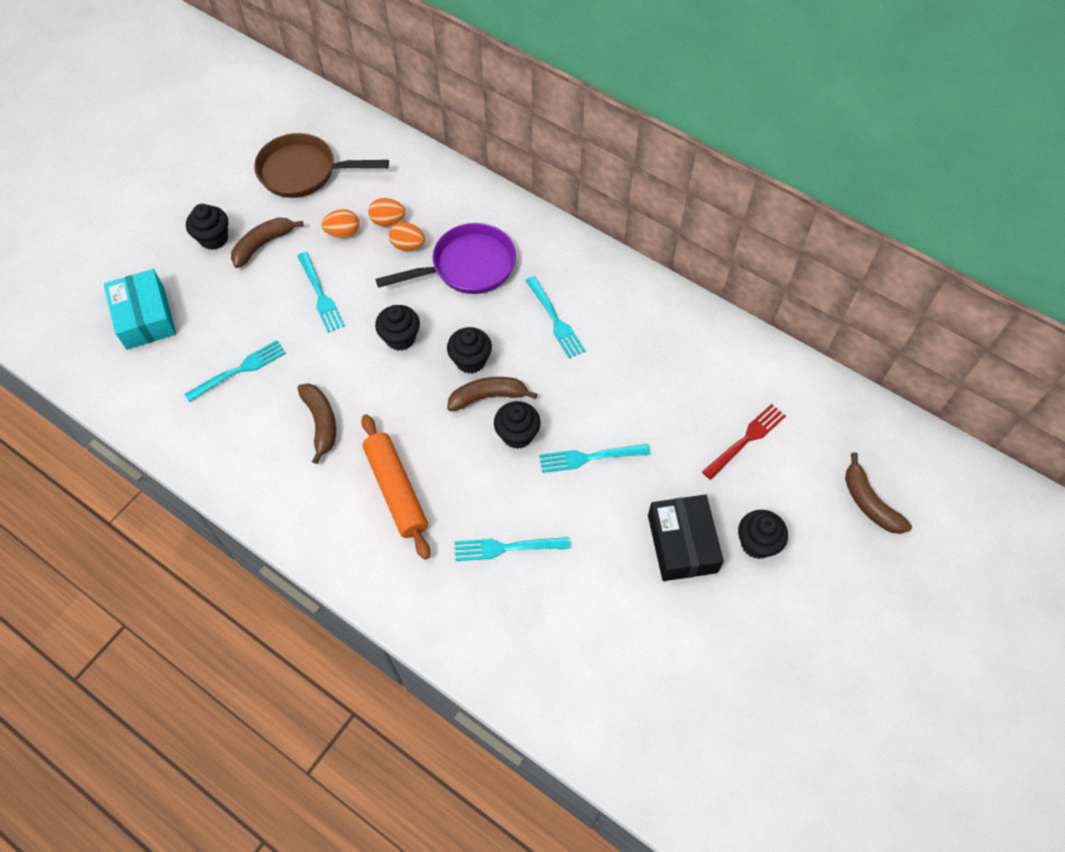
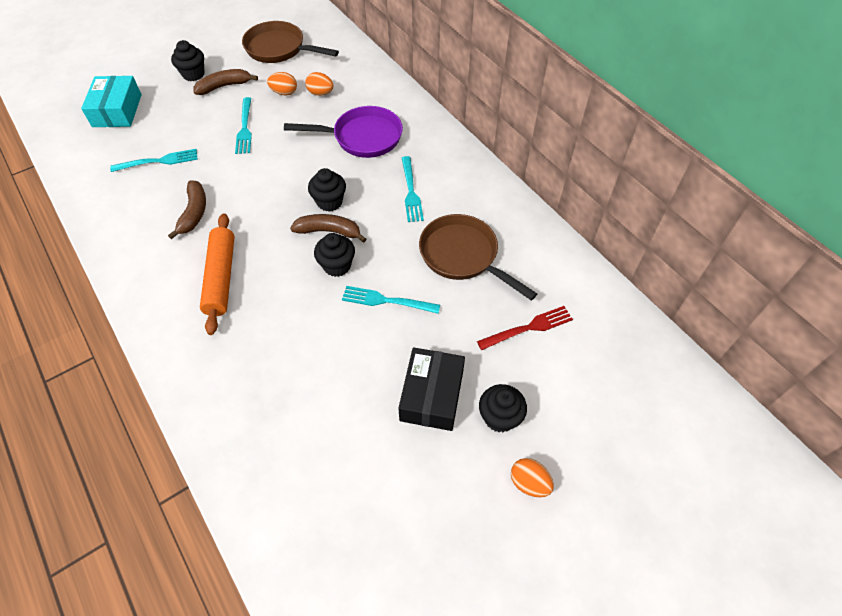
camera: 20 degrees right, 5 degrees down
black cupcake [375,305,420,351] -> none
orange egg [389,222,425,251] -> orange egg moved to [511,458,554,497]
turquoise fork [455,537,570,561] -> none
brown banana [845,452,912,534] -> none
none -> brown pan [419,214,537,301]

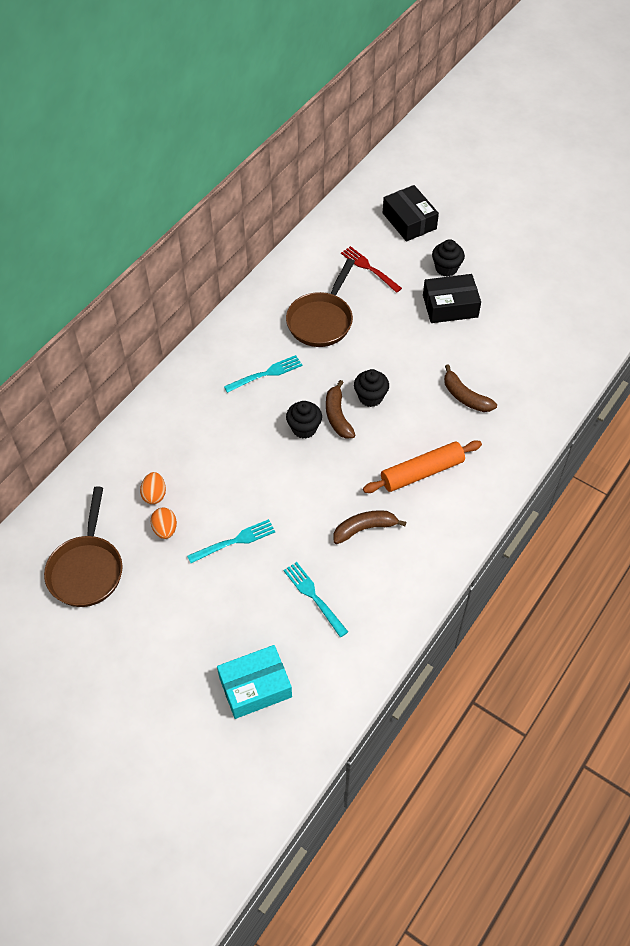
camera: 110 degrees left, 0 degrees up
black cupcake [171,40,205,81] -> none
brown banana [194,69,258,95] -> brown banana moved to [444,364,497,412]
purple pan [284,106,403,158] -> none
turquoise fork [342,286,440,314] -> none
orange egg [511,458,554,497] -> none
none -> black box [383,185,439,242]

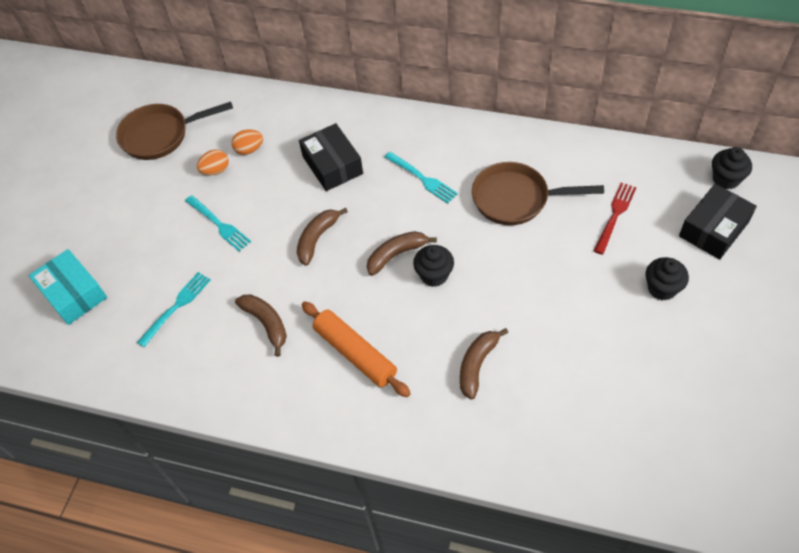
camera: 75 degrees right, 0 degrees up
black cupcake [286,401,322,438] -> black cupcake moved to [712,147,752,190]
black box [423,274,481,323] -> black box moved to [299,123,363,191]
none -> brown banana [297,208,348,266]

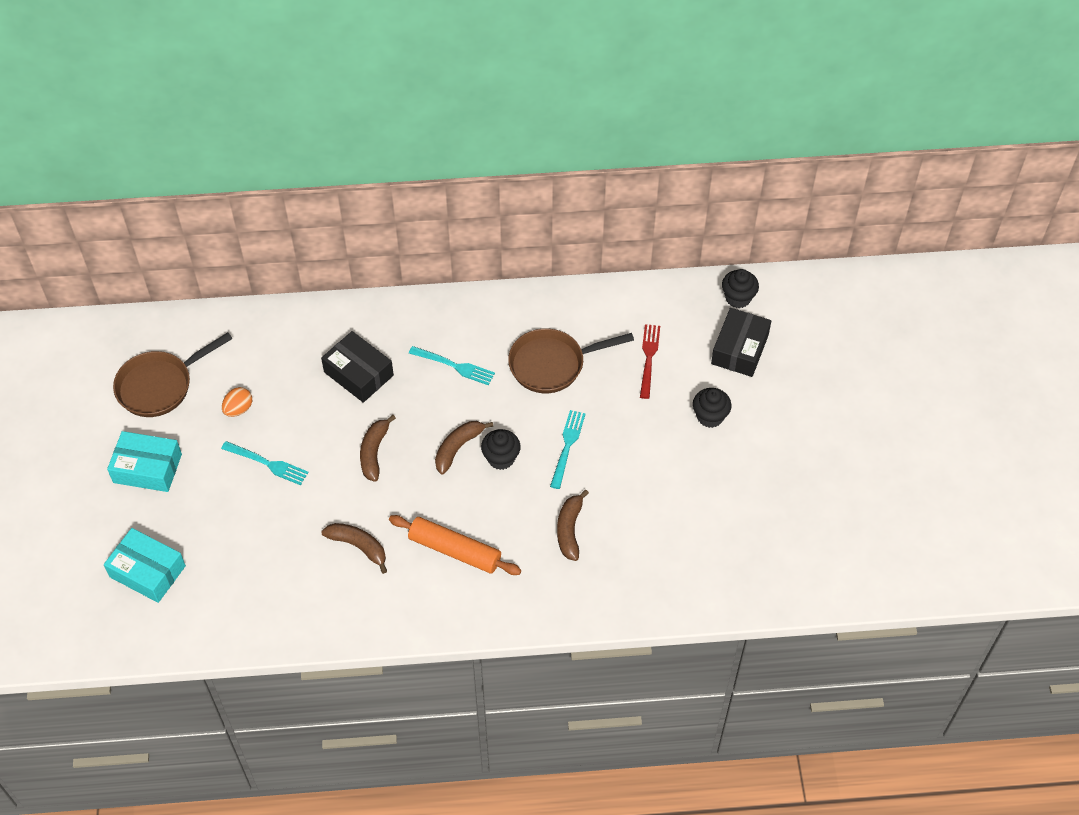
camera: 25 degrees left, 0 degrees up
turquoise fork [137,272,211,347] -> turquoise fork moved to [550,410,586,489]
orange egg [231,129,263,155] -> none
none -> turquoise box [107,431,182,492]

